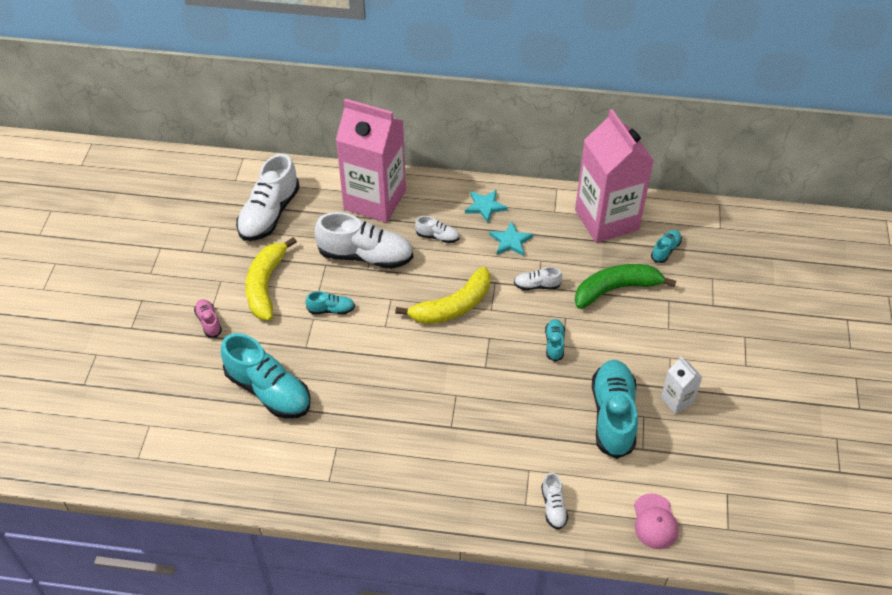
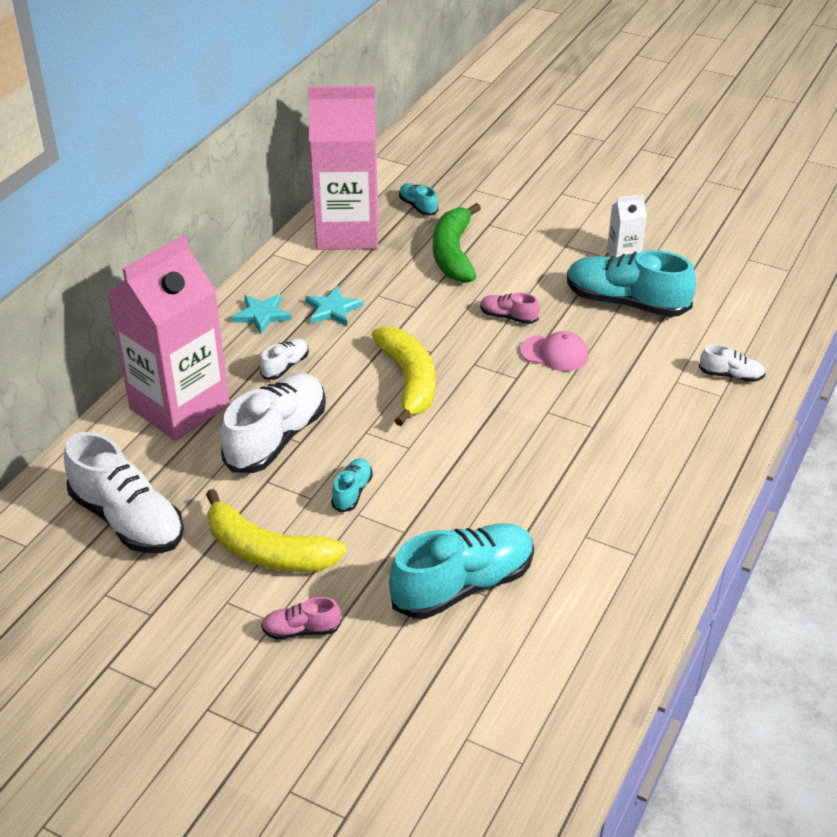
camera: 70 degrees left, 10 degrees down
white shoe [514,267,562,290] -> none
turquoise shoe [545,319,565,362] -> pink shoe [480,293,540,324]
pink cap [634,493,679,549] -> pink cap moved to [520,331,589,371]

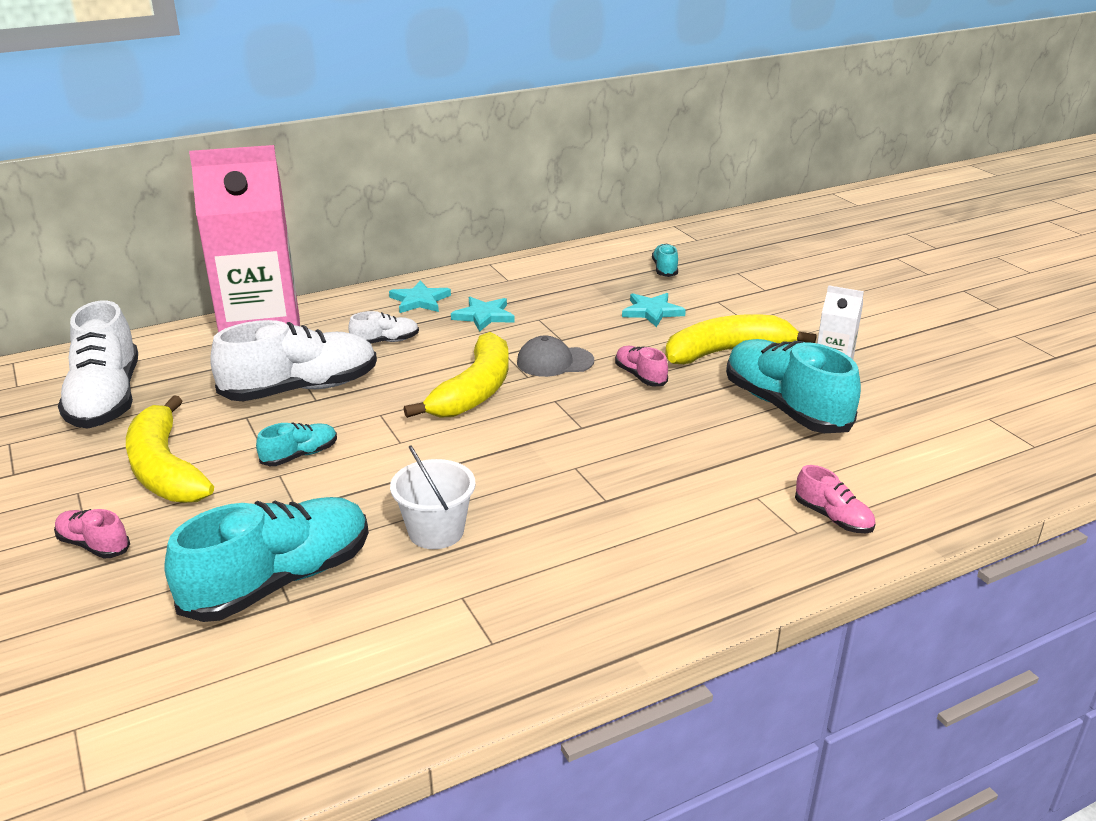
camera: 35 degrees right, 10 degrees down
pink carton [308,86,378,250] -> none
turquoise shoe [389,523,534,619] -> turquoise shoe turned 45 degrees counterclockwise [165,497,369,622]
green banana [433,203,481,283] -> turquoise star [622,293,686,327]
pink cap [520,331,589,371] -> none
white shoe [699,344,766,382] -> pink shoe [795,465,875,533]
none -> white bucket [390,445,476,549]
none -> grey cap [517,336,594,377]
none -> yellow banana [665,314,817,364]

